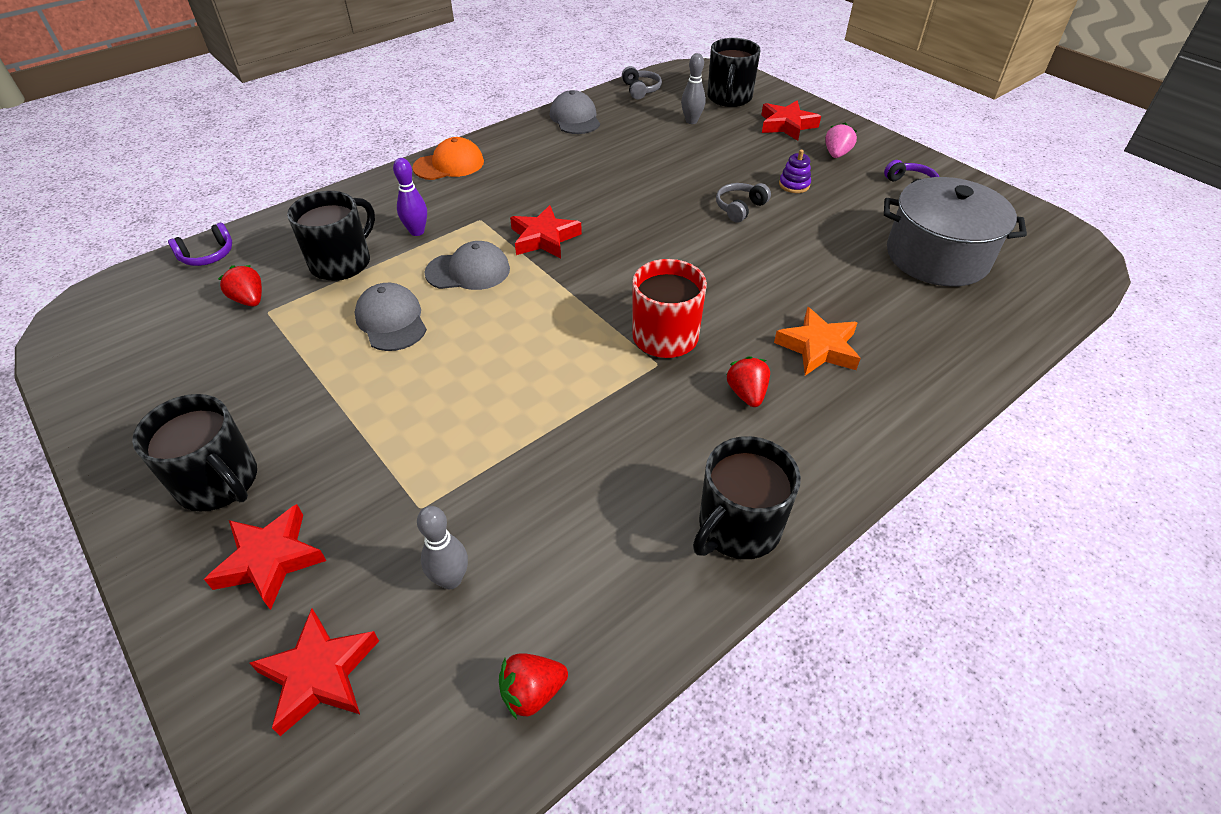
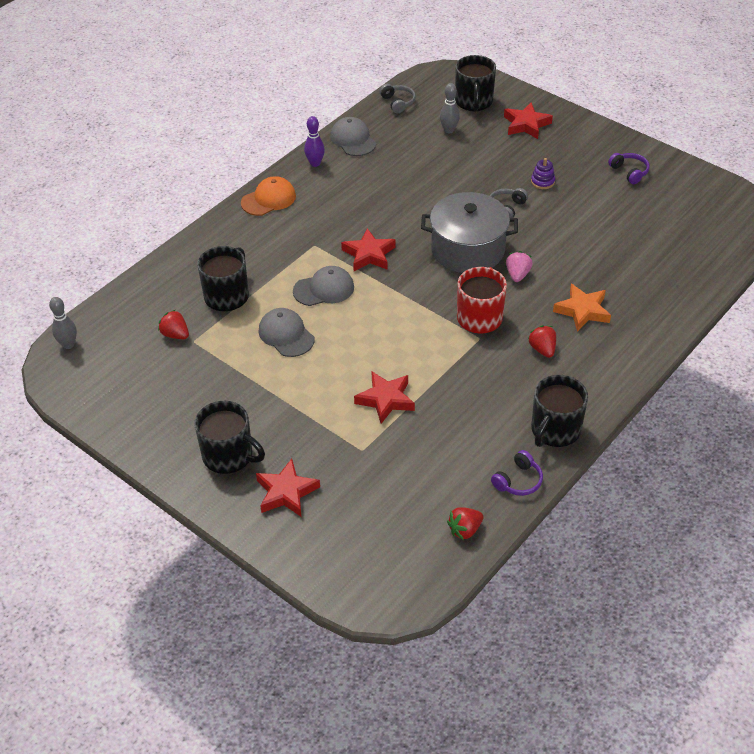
camera: 10 degrees left, 0 degrees up
purple headphones [168,223,232,266] -> purple headphones moved to [491,450,543,496]
red star [250,608,379,736] -> red star moved to [354,371,415,424]
purple bowling pin [393,158,427,236] -> purple bowling pin moved to [304,116,325,167]
grey bowling pin [417,506,468,589] -> grey bowling pin moved to [49,297,77,349]
pink strawberry [825,123,857,158] -> pink strawberry moved to [506,251,533,282]
grey pot [884,177,1027,287] -> grey pot moved to [421,192,518,273]

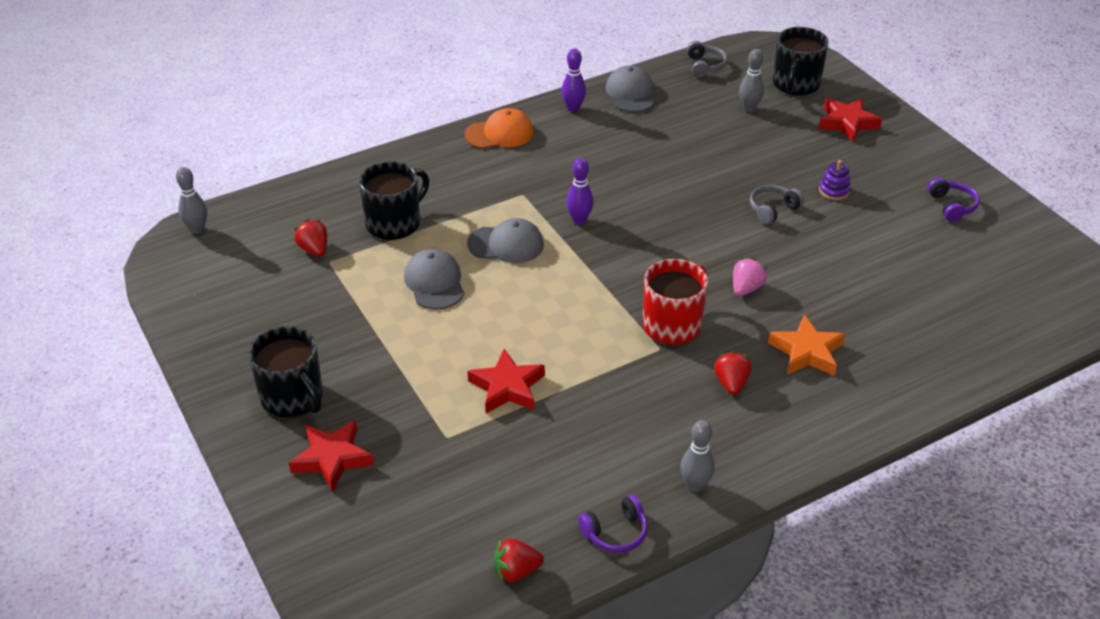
camera: 20 degrees right, 5 degrees down
red star [341,228,396,271] -> purple bowling pin [566,158,594,224]
grey pot [421,192,518,273] -> none
black mug [531,375,588,447] -> grey bowling pin [681,420,715,492]

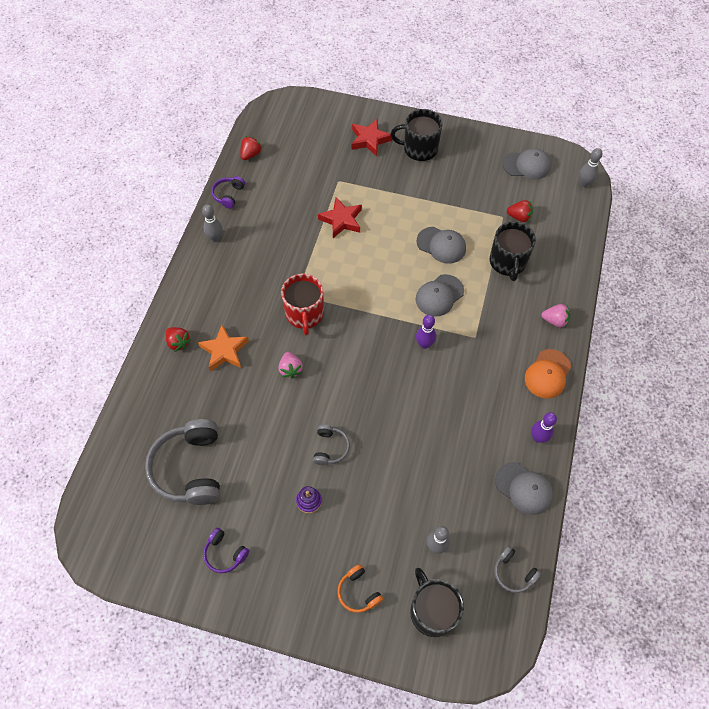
camera: 135 degrees right, 20 degrees up
red strawberry [714,351,752,395] -> red strawberry moved to [166,327,191,352]
red star [819,98,882,142] -> orange headphones [337,564,383,613]
none -> grey headphones [145,419,220,505]
none -> grey cap [502,148,551,179]
none -> pink strawberry [542,304,570,328]

